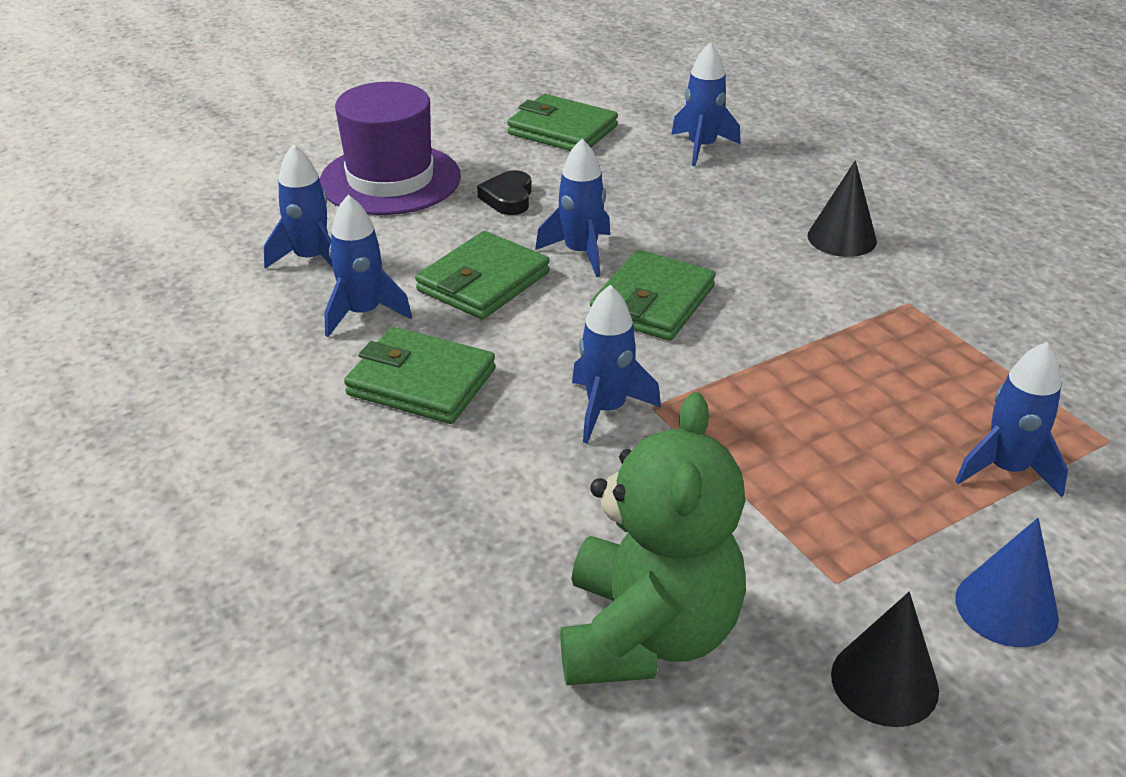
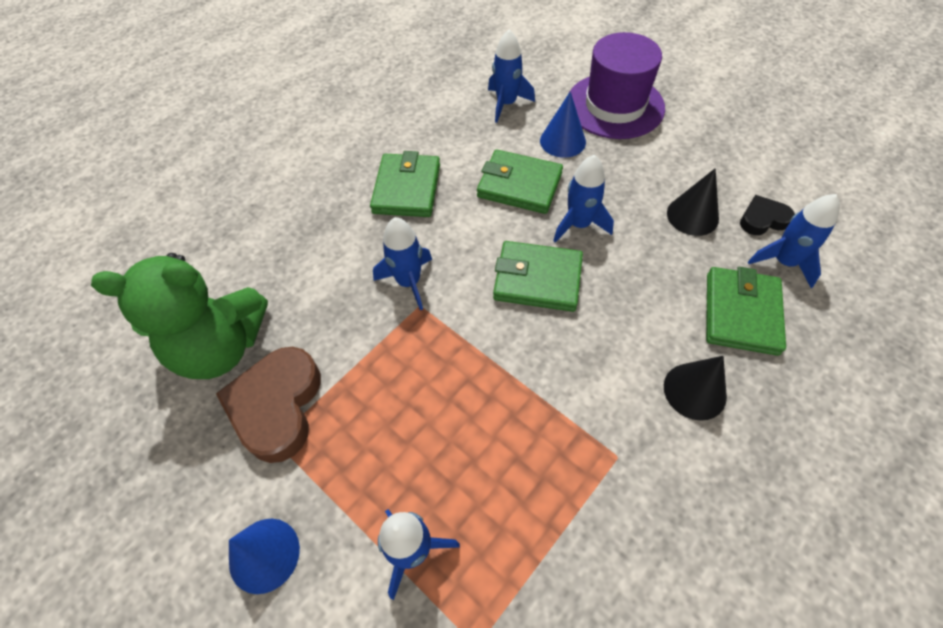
camera: 75 degrees right, 20 degrees up
blue rocket [324,195,412,337] -> none
black heart [477,170,531,215] -> black heart moved to [740,195,795,235]
green wallet [507,94,618,151] -> green wallet moved to [706,267,786,356]
black cone [831,592,939,727] -> black cone moved to [667,168,719,236]
none -> brown heart [216,347,321,463]
none -> blue cone [540,91,586,158]

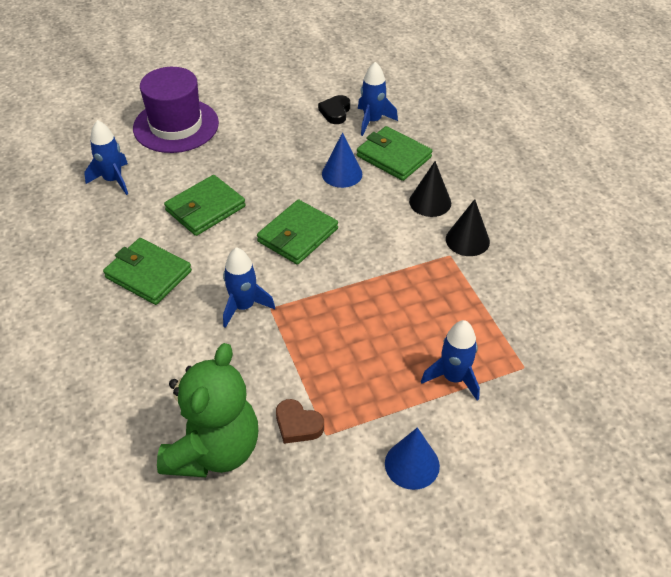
camera: 65 degrees left, 10 degrees down
brown heart [216,347,321,463] -> brown heart [276,399,324,444], size x0.54
blue cone [540,91,586,158] -> blue cone moved to [322,133,362,188]
blue rocket [553,155,614,243] -> none
black cone [667,168,719,236] -> black cone moved to [446,199,490,256]

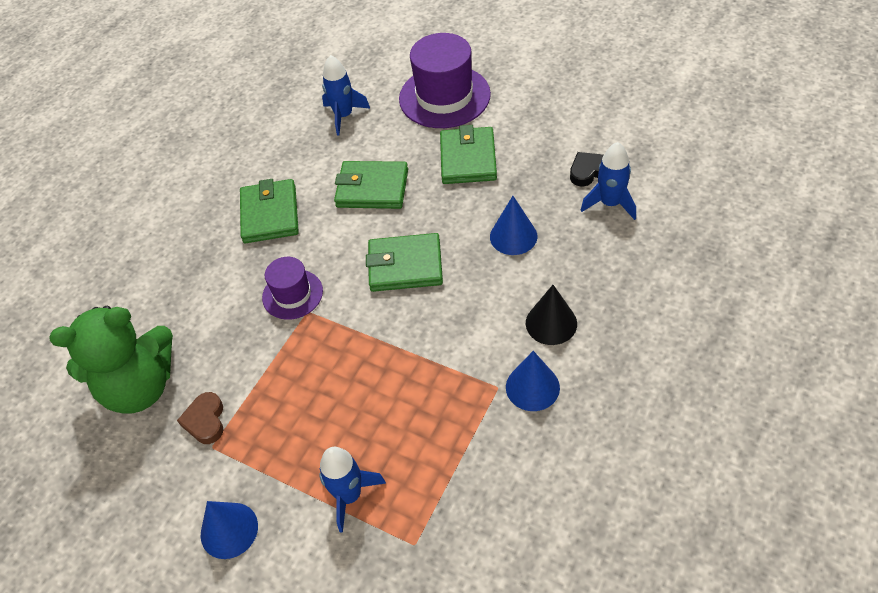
camera: 55 degrees right, 5 degrees up
blue rocket [223,247,275,328] -> purple hat [262,257,323,320]
green wallet [357,126,432,181] -> green wallet moved to [440,125,497,184]
black cone [446,199,490,256] -> blue cone [506,351,560,411]

